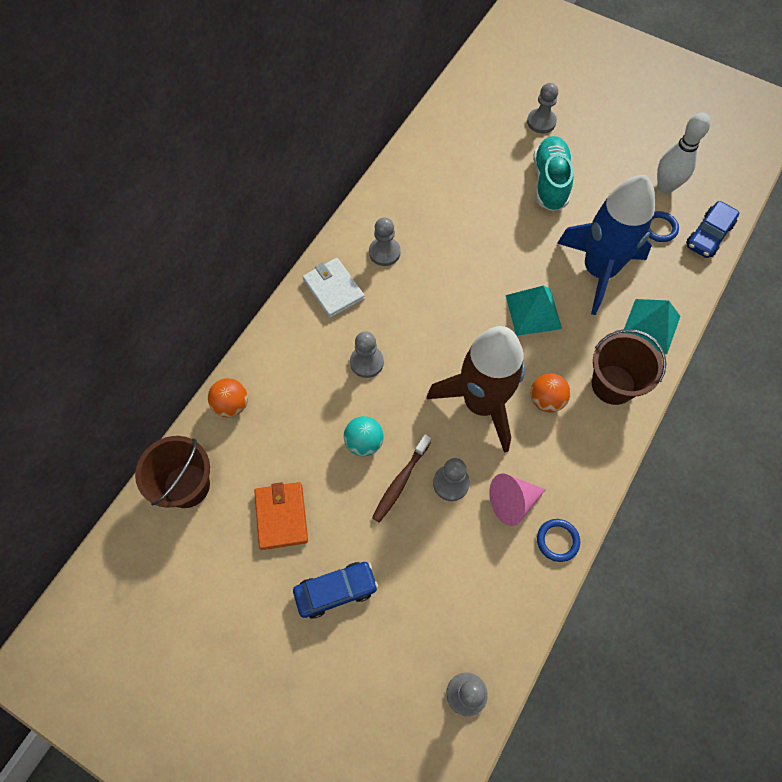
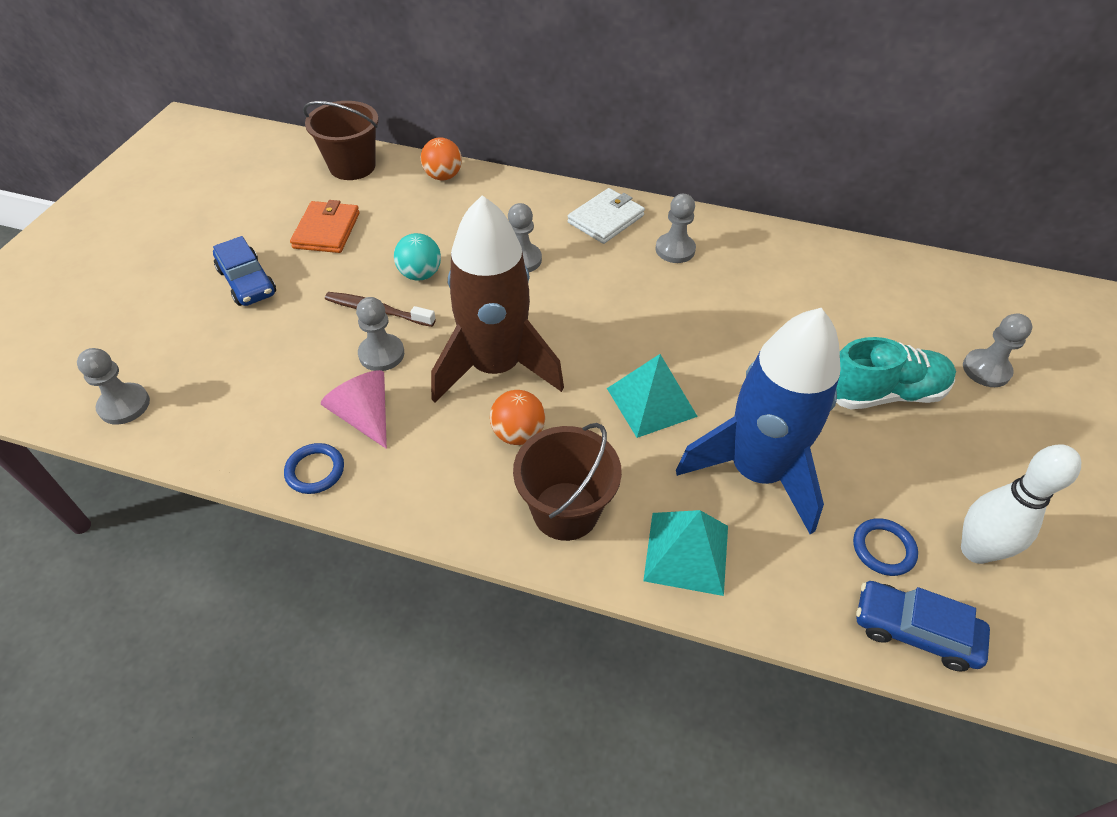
camera: 75 degrees right, 15 degrees down
orange wallet [254,482,308,550] -> orange wallet turned 60 degrees counterclockwise [290,200,360,253]

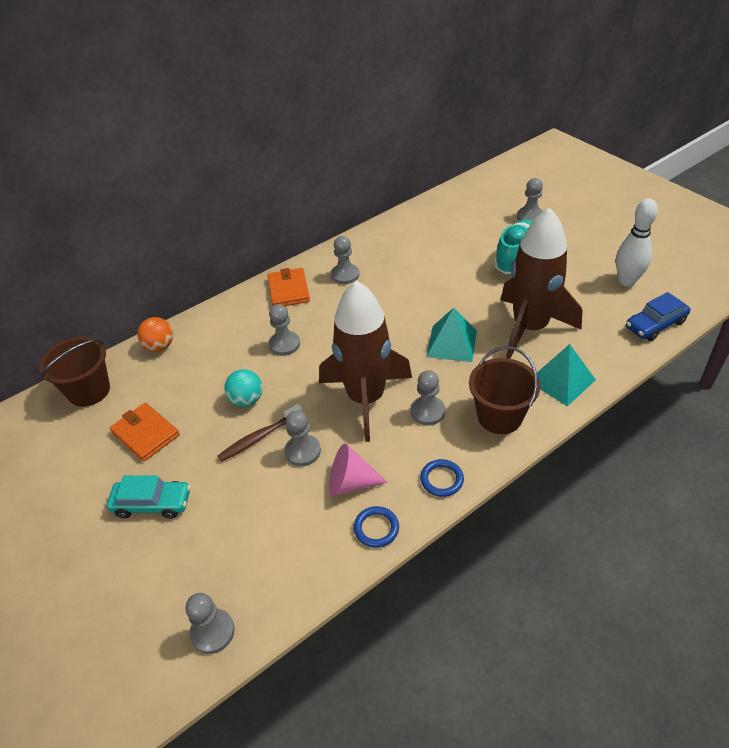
camera: 50 degrees left, 5 degrees down
blue car [213,236,276,306] -> turquoise car [107,475,190,519]
orange ball [490,390,545,445] -> grey pawn [411,370,445,426]
white wallet [567,188,645,244] -> orange wallet [268,268,310,306]
blue rocket [676,308,841,534] -> brown rocket [501,208,582,359]
blue ring [853,518,918,576] -> blue ring moved to [420,459,464,497]

